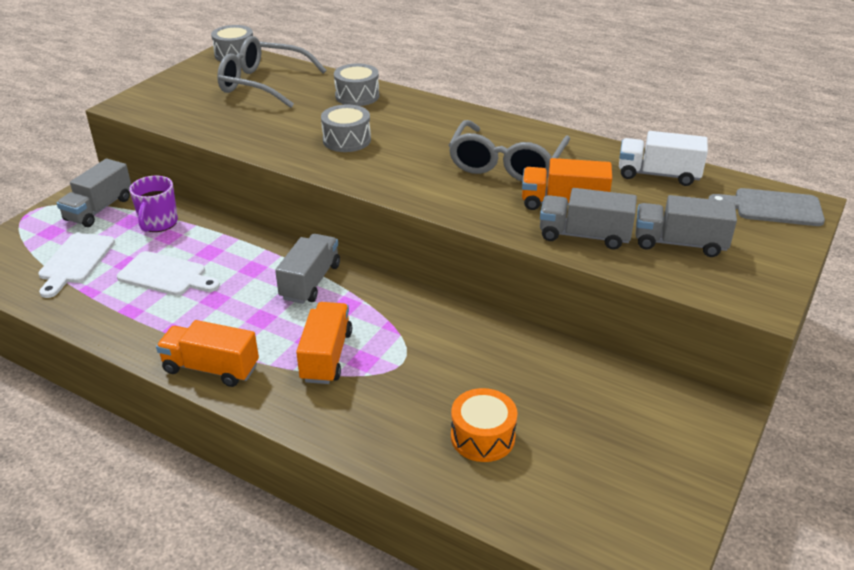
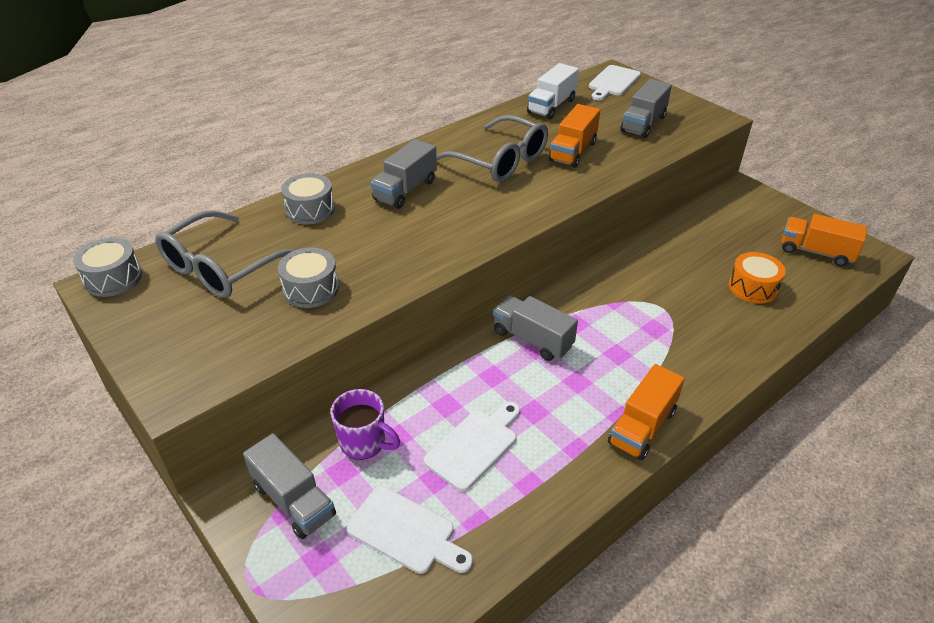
camera: 70 degrees left, 5 degrees up
orange truck [296,302,352,384] -> orange truck moved to [781,214,867,267]
grey drum [321,105,371,152] -> grey drum moved to [278,248,339,308]
grey truck [540,188,637,249] -> grey truck moved to [371,139,437,209]
grey cutting board [708,188,825,226] -> white cutting board [589,65,641,101]

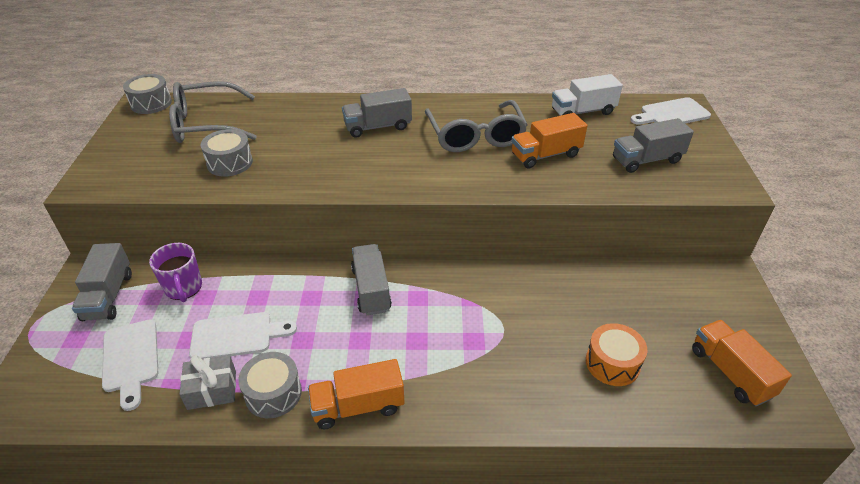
camera: 40 degrees right, 0 degrees up
grey drum [281,173,335,225] -> grey drum moved to [238,352,302,418]
none -> grey gift [180,355,236,410]

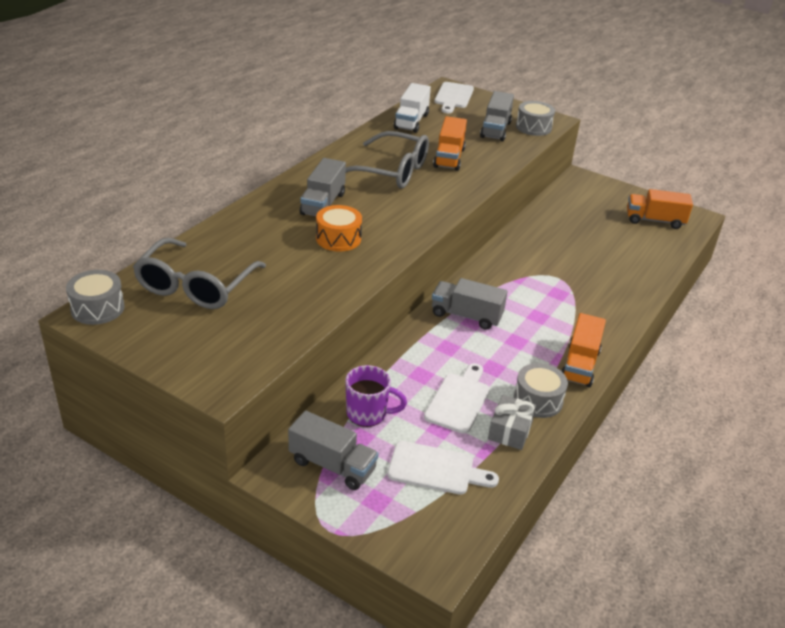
camera: 60 degrees left, 5 degrees down
grey drum [201,129,253,177] -> grey drum moved to [516,101,555,136]
orange drum [586,323,647,386] -> orange drum moved to [316,205,362,252]

